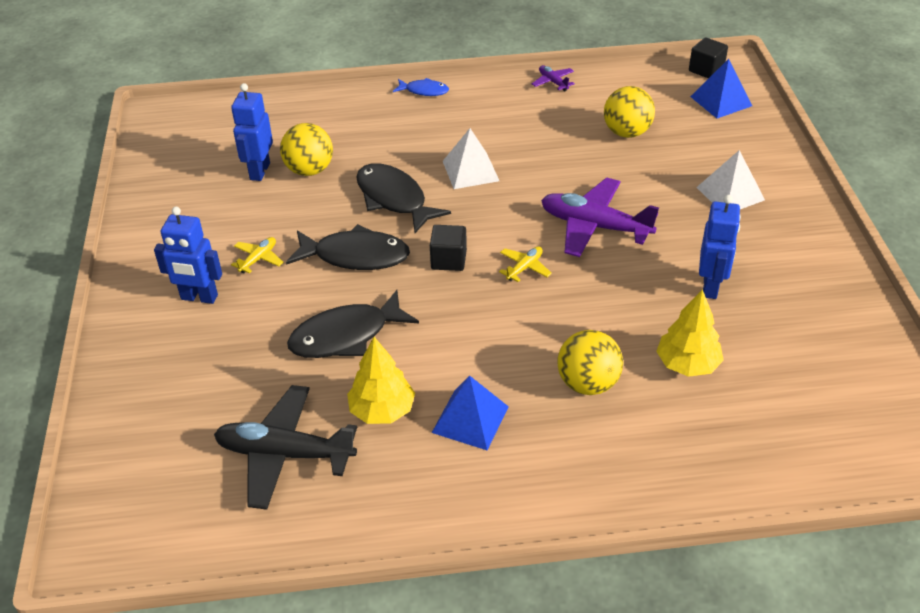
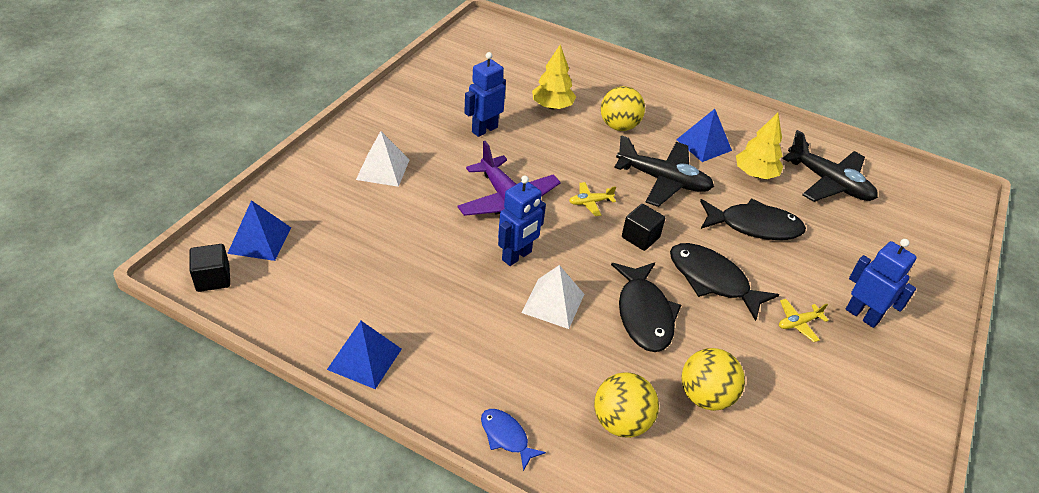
camera: 150 degrees left, 0 degrees up
blue robot [231,83,273,181] -> blue robot moved to [498,175,546,266]
purple plane [532,65,575,92] -> blue pyramid [327,321,402,389]
yellow ball [604,86,655,138] -> yellow ball moved to [594,372,659,438]
none -> black plane [614,135,714,207]

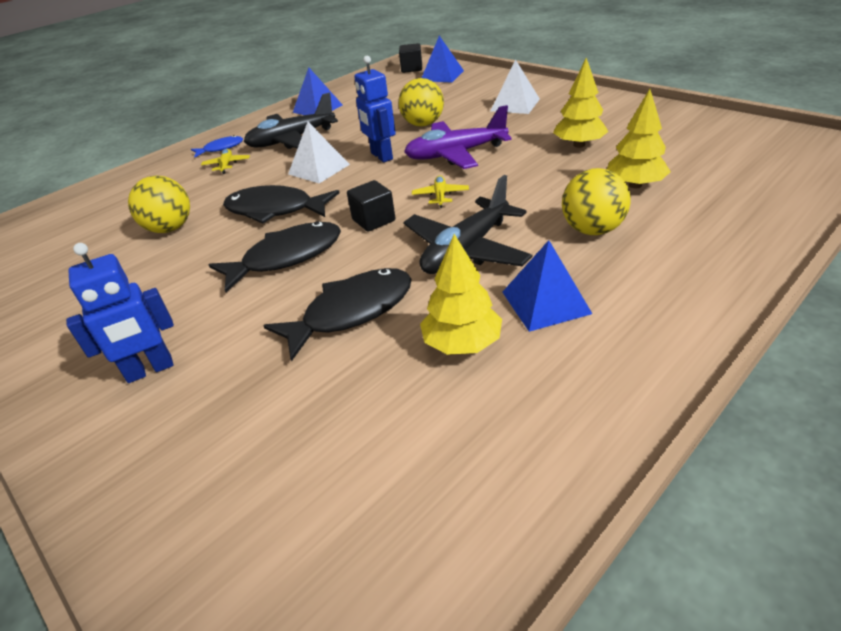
camera: 115 degrees right, 5 degrees down
blue robot [464,52,506,137] -> yellow tree [553,58,608,148]
yellow ball [594,372,659,438] -> yellow ball moved to [398,78,444,127]
black fish [700,198,806,240] -> black fish turned 150 degrees counterclockwise [263,268,412,362]
yellow plane [779,299,829,342] -> yellow plane moved to [201,149,250,174]
black plane [782,130,878,202] -> black plane moved to [244,93,338,149]

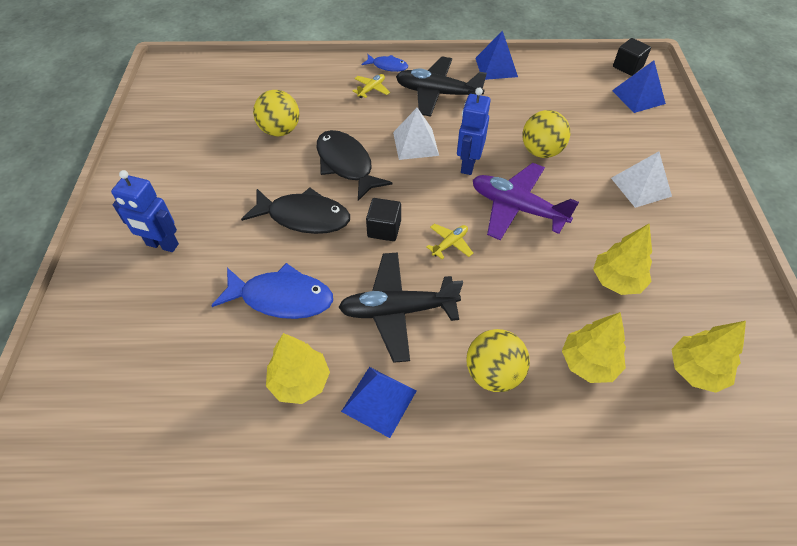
camera: 40 degrees right, 15 degrees up
black fish [263,268,412,362] -> blue fish [211,263,333,319]
none -> yellow tree [672,321,746,393]

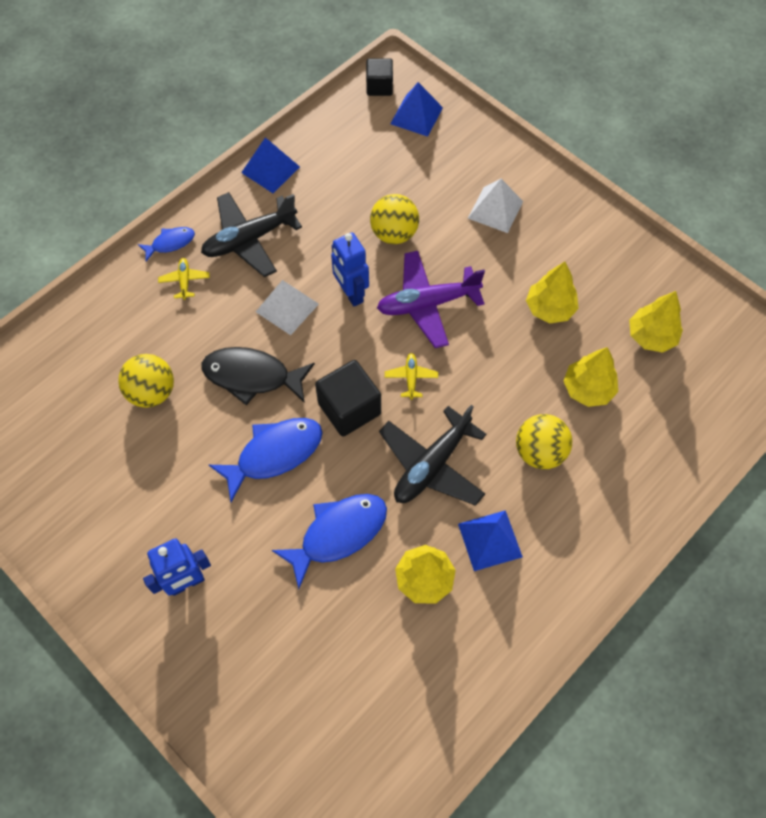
camera: 45 degrees left, 10 degrees up
black fish [241,187,350,234] -> blue fish [209,418,323,502]
black cube [366,198,401,241] -> black cube [315,360,381,437], size x1.55

